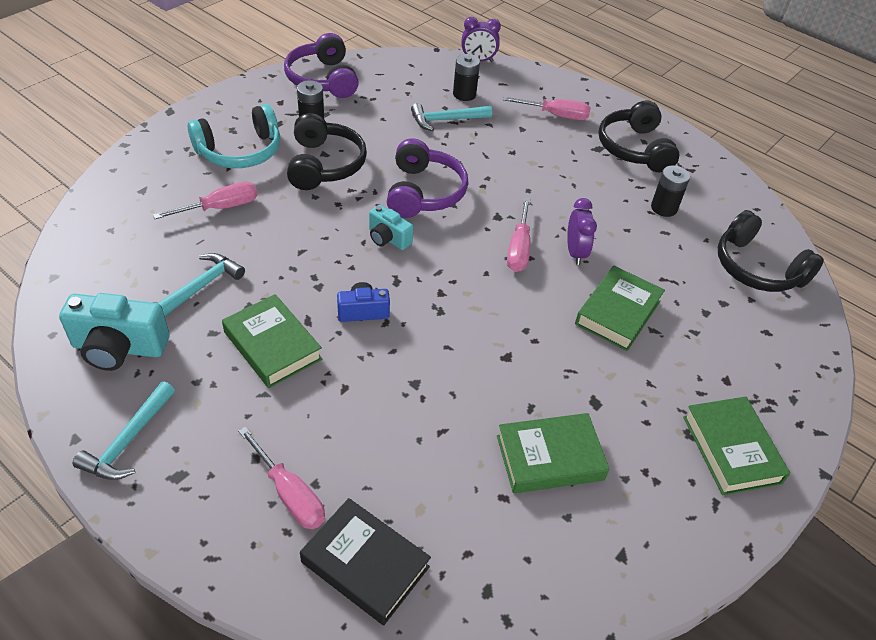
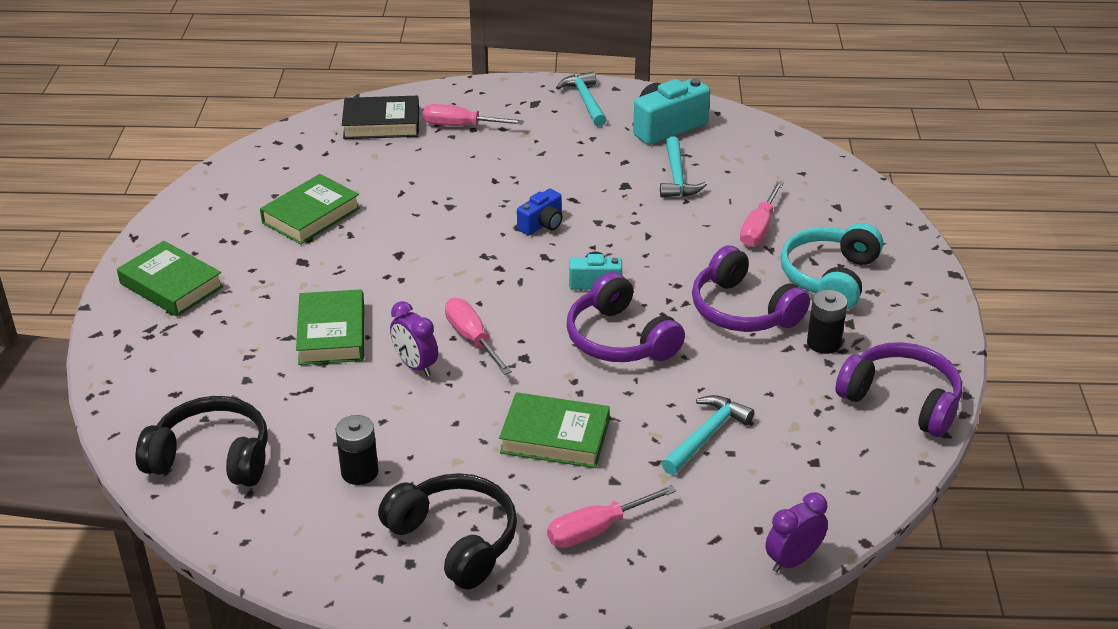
camera: 145 degrees right, 10 degrees down
green book [222,294,322,388] -> green book moved to [499,392,610,468]
black headphones [287,113,367,190] -> purple headphones [692,245,810,332]
black battery [453,54,480,101] -> none

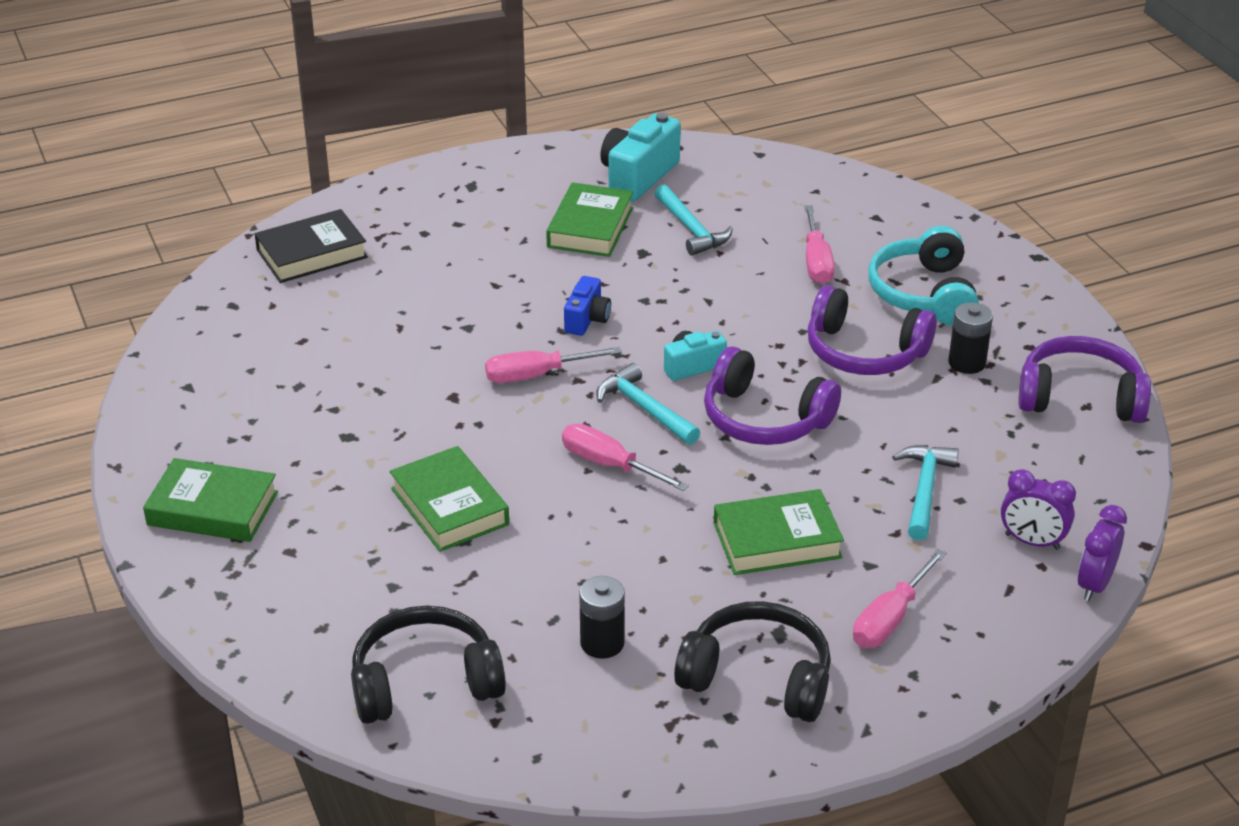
camera: 25 degrees left, 0 degrees up
green book [260,174,360,244] -> green book moved to [546,182,633,257]
purple clock [390,301,438,376] -> purple clock moved to [1001,469,1076,550]
pink screwdriver [423,104,524,126] -> pink screwdriver moved to [485,347,622,383]
turquoise hammer [556,72,607,127] -> turquoise hammer moved to [596,363,700,445]

